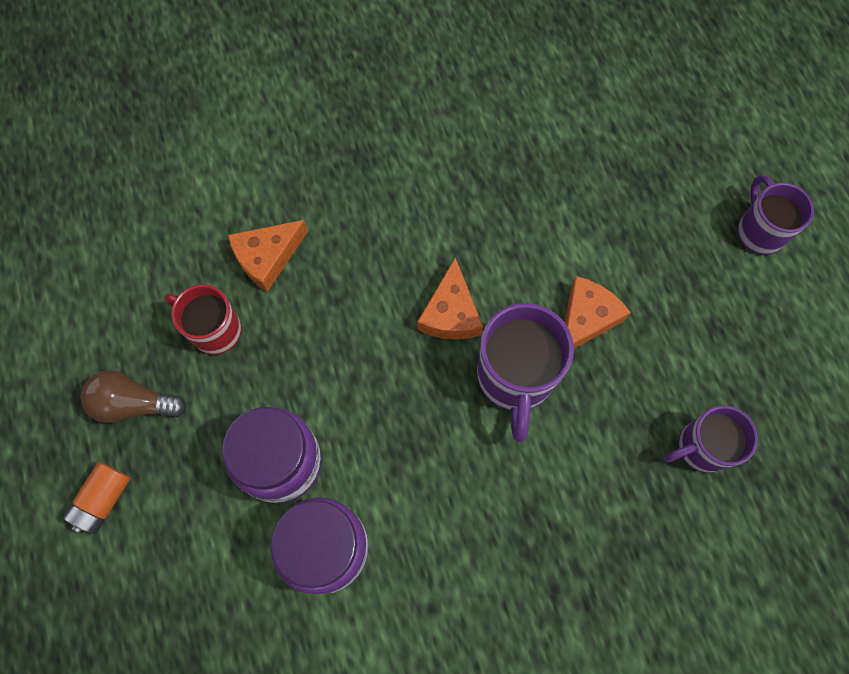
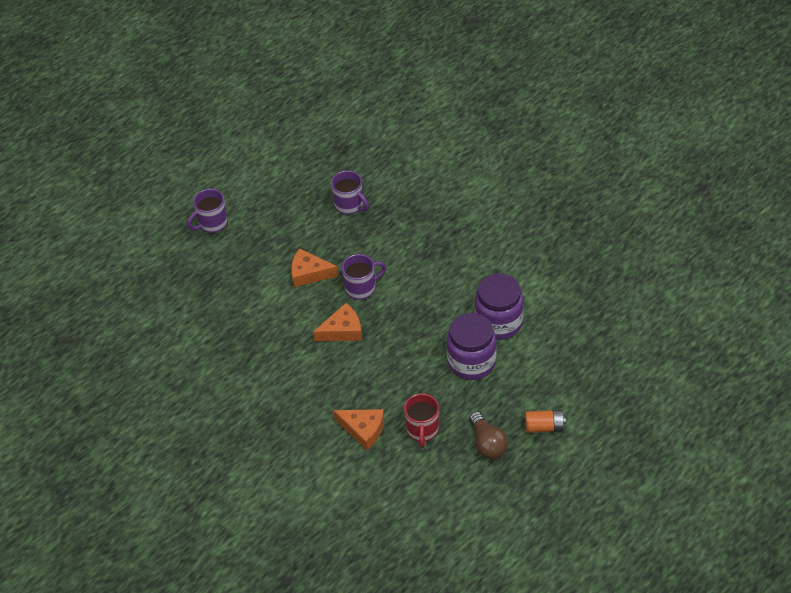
camera: 115 degrees left, 20 degrees down
purple mug [477,303,574,442] -> purple mug [342,254,386,300], size x0.66

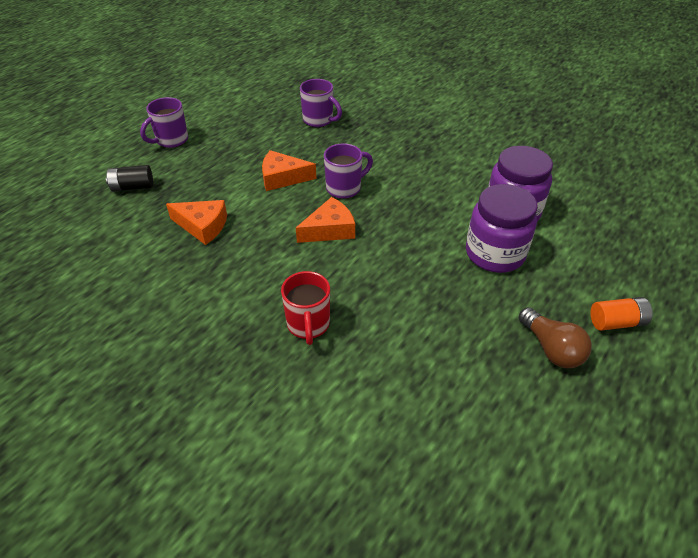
camera: 10 degrees left, 5 degrees down
orange cheese [333,409,384,450] -> orange cheese moved to [166,200,227,245]
red mug [404,393,439,448] -> red mug moved to [281,271,330,345]
none -> black battery [106,165,153,192]

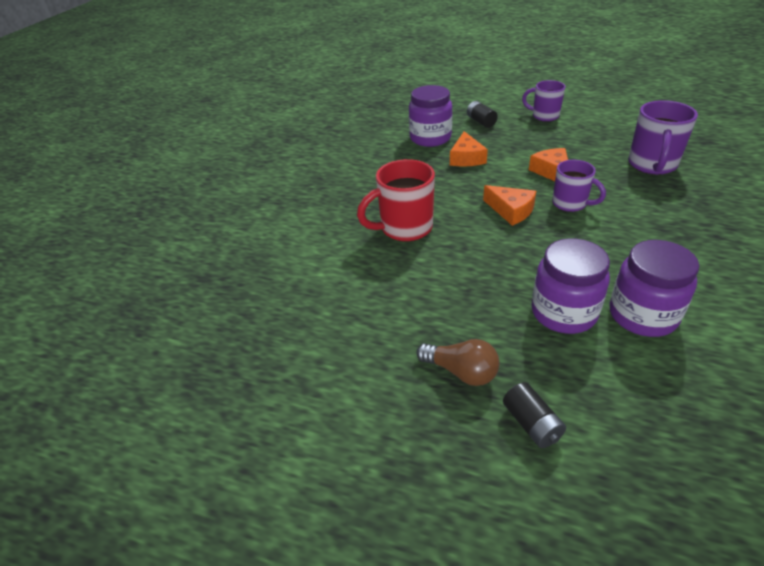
camera: 75 degrees right, 5 degrees down
red mug [281,271,330,345] -> red mug [357,159,435,242], size x1.52
purple mug [300,79,342,127] -> purple mug [628,100,698,175], size x1.52
brown light bulb [519,307,592,368] -> brown light bulb turned 105 degrees counterclockwise [417,339,500,386]
orange battery [590,297,653,331] -> black battery [503,382,566,448]
none -> purple jar [409,85,452,147]

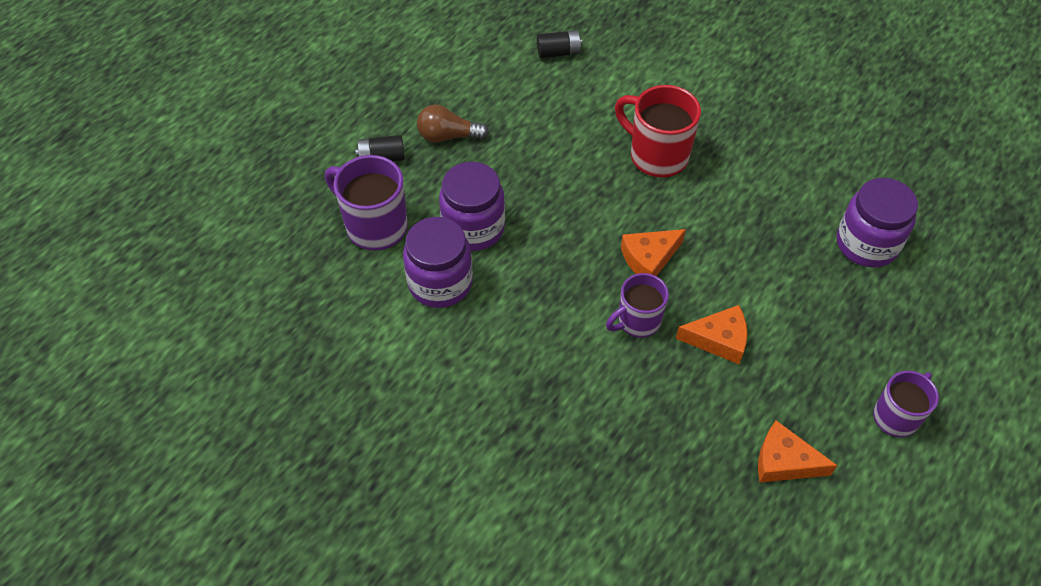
camera: 105 degrees right, 15 degrees up
red mug [357,159,435,242] -> red mug turned 45 degrees counterclockwise [615,85,701,177]
brown light bulb [417,339,500,386] -> brown light bulb turned 45 degrees clockwise [417,105,489,143]
orange cheese [450,131,488,167] -> orange cheese moved to [758,420,838,483]
black battery [467,101,498,128] -> black battery moved to [537,30,582,58]
purple mug [628,100,698,175] -> purple mug moved to [325,155,408,251]

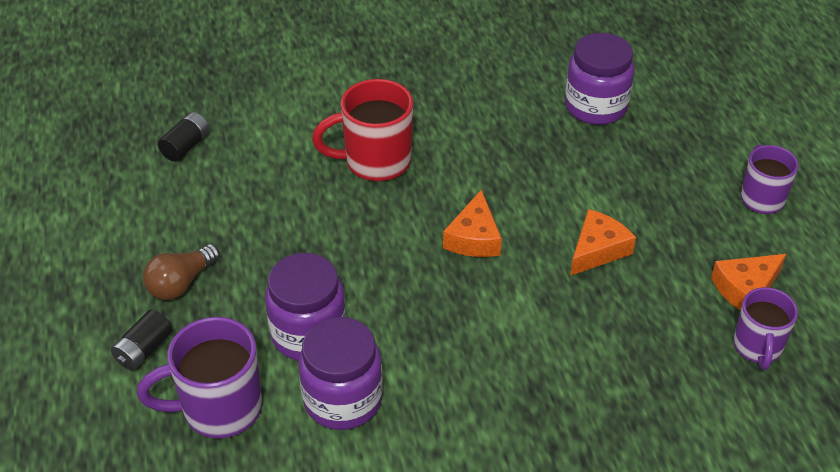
camera: 50 degrees left, 10 degrees down
purple mug [606,273,669,338] -> purple mug moved to [733,287,798,370]

